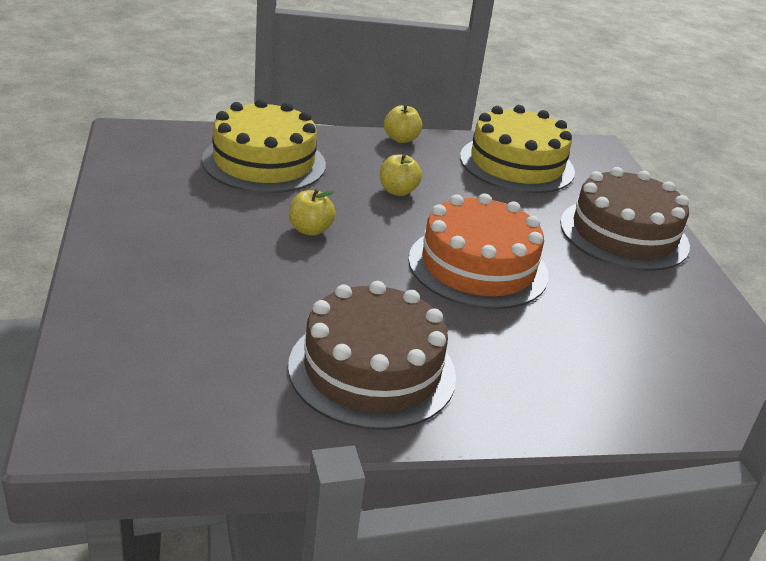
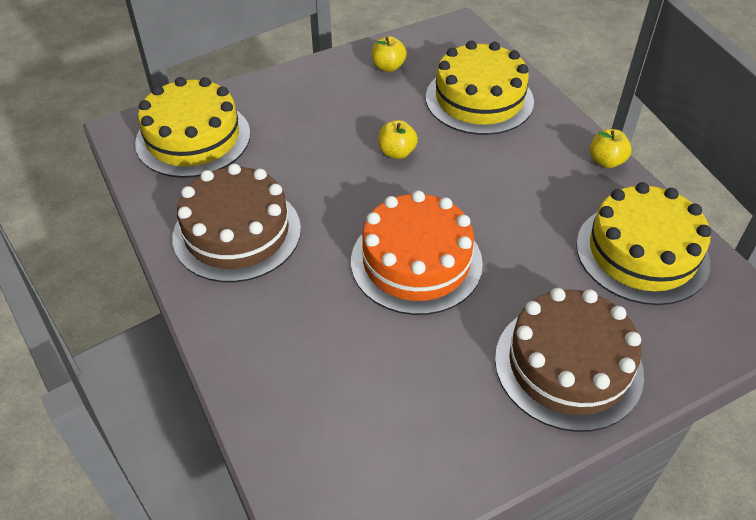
camera: 75 degrees right, 15 degrees up
yellow apple [380,154,422,196] -> yellow apple moved to [372,36,407,72]
none -> yellow cake [135,77,250,178]

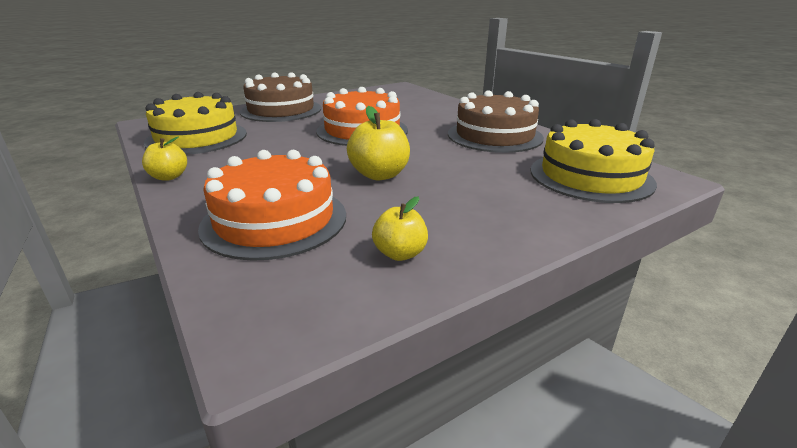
camera: 175 degrees right, 20 degrees down
yellow apple [378,120,418,159] -> yellow apple [347,106,410,180], size x1.57
yellow cake [426,40,534,135] -> orange cake [198,150,346,261]

